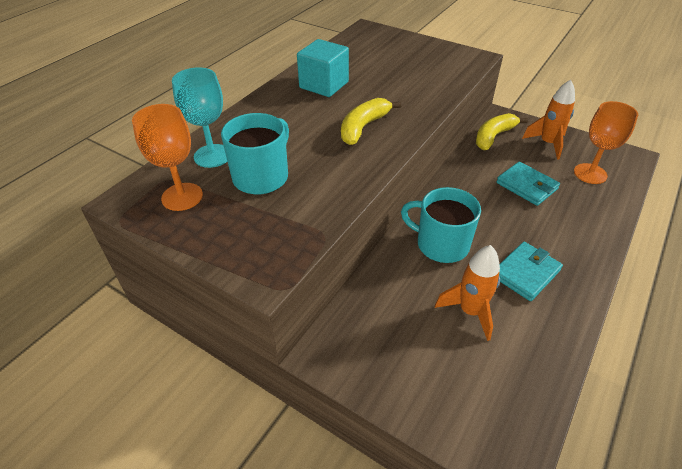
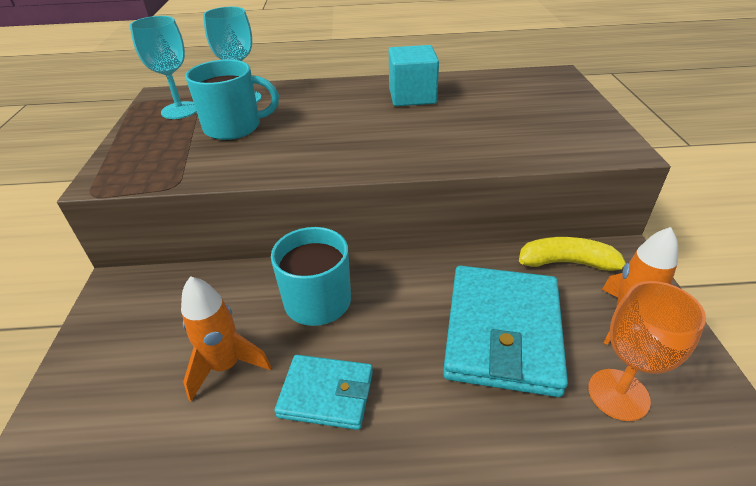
camera: 55 degrees right, 5 degrees down
orange goblet [132,104,203,211] -> turquoise goblet [130,16,197,119]
yellow banana [341,98,401,145] -> none
turquoise wallet [496,162,560,206] -> turquoise wallet [443,266,568,397], size x1.77

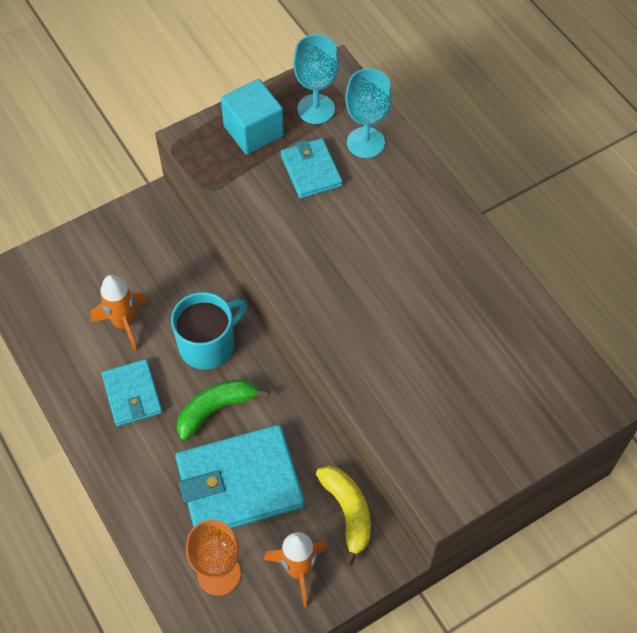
camera: 60 degrees right, 20 degrees up
turquoise mug [185,59,279,140] -> turquoise wallet [281,138,343,199]
turquoise cube [389,45,439,106] -> turquoise cube moved to [221,79,284,155]
none -> green banana [177,379,270,440]

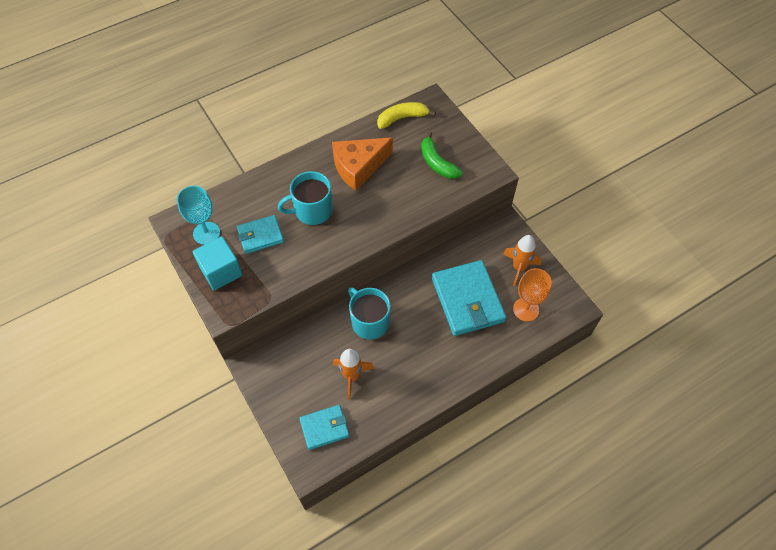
camera: 90 degrees left, 0 degrees up
turquoise wallet [102,359,162,426] -> turquoise wallet moved to [299,405,349,450]
green banana [177,379,270,440] -> green banana moved to [421,131,462,179]
yellow banana [316,466,371,566] -> yellow banana moved to [377,102,436,129]
turquoise goblet [345,69,392,158] -> none
none -> turquoise mug [278,171,333,225]
none -> orange cheese [332,137,393,191]

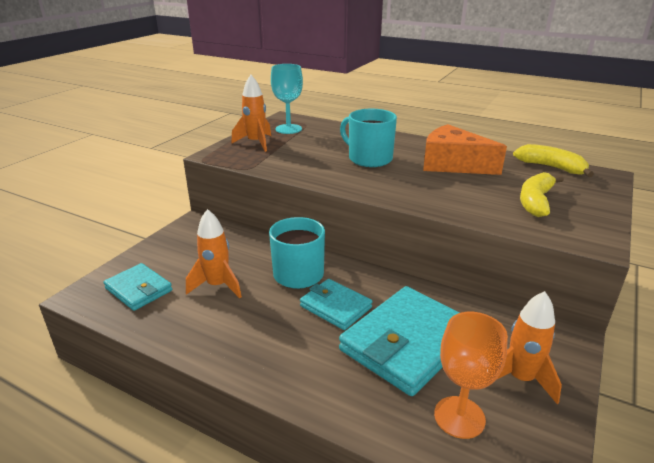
camera: 60 degrees right, 30 degrees down
turquoise cube [193,236,243,290] -> orange rocket [231,75,271,152]
turquoise wallet [237,215,284,254] -> turquoise wallet moved to [300,279,372,330]
green banana [421,131,462,179] -> yellow banana [520,172,564,217]

